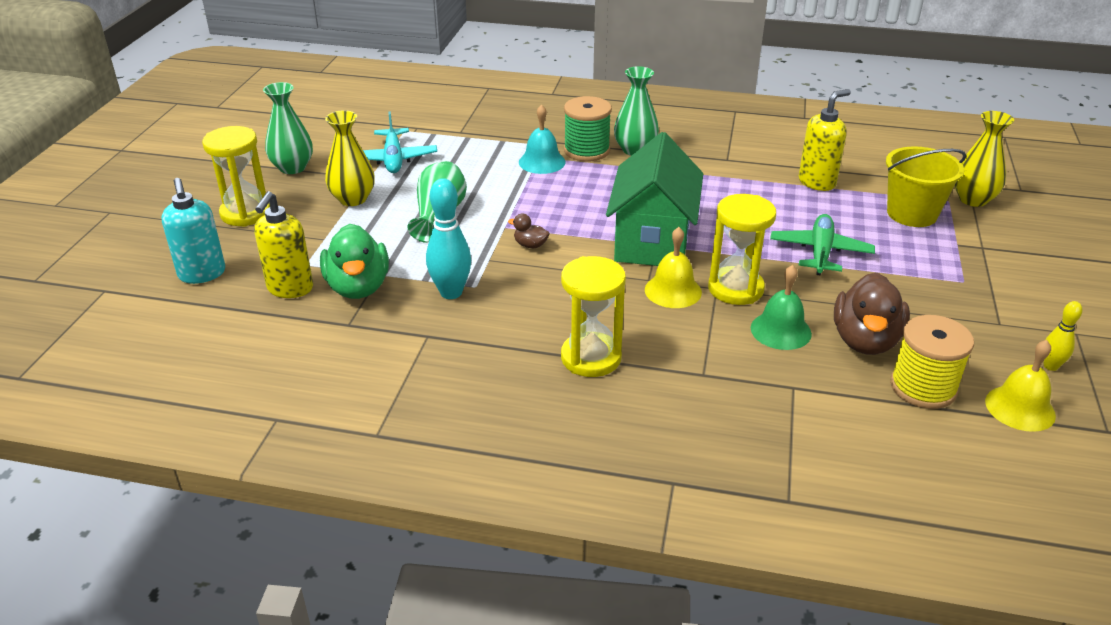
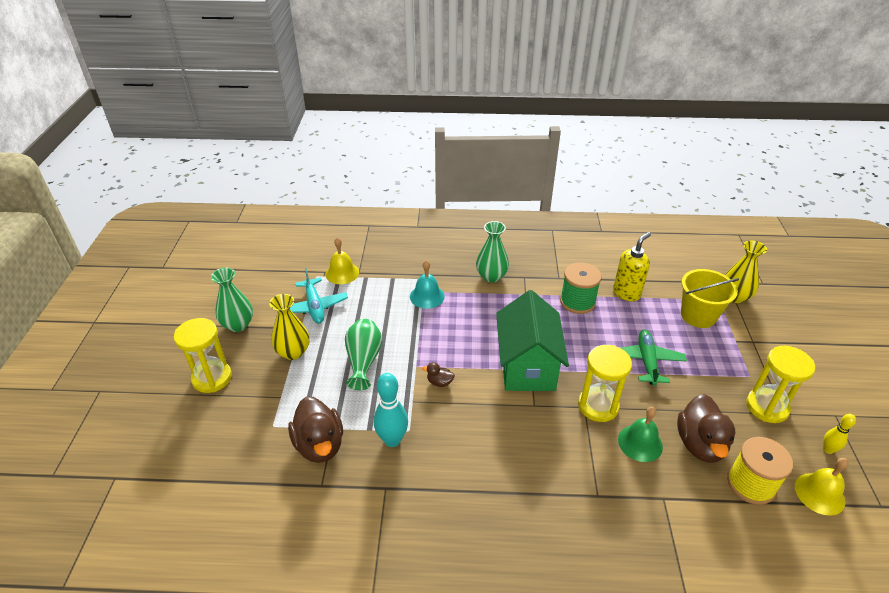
camera: 10 degrees left, 5 degrees up
turquoise soap dispenser [162,178,225,284] -> none
yellow soap dispenser [254,191,313,298] -> none
green duck [320,224,389,299] -> brown duck [288,396,343,463]
yellow hourglass [561,256,626,377] -> yellow hourglass moved to [746,346,815,423]
green spool [564,96,612,161] -> green spool moved to [560,262,602,314]
yellow bell [645,227,702,308] -> yellow bell moved to [326,238,359,284]

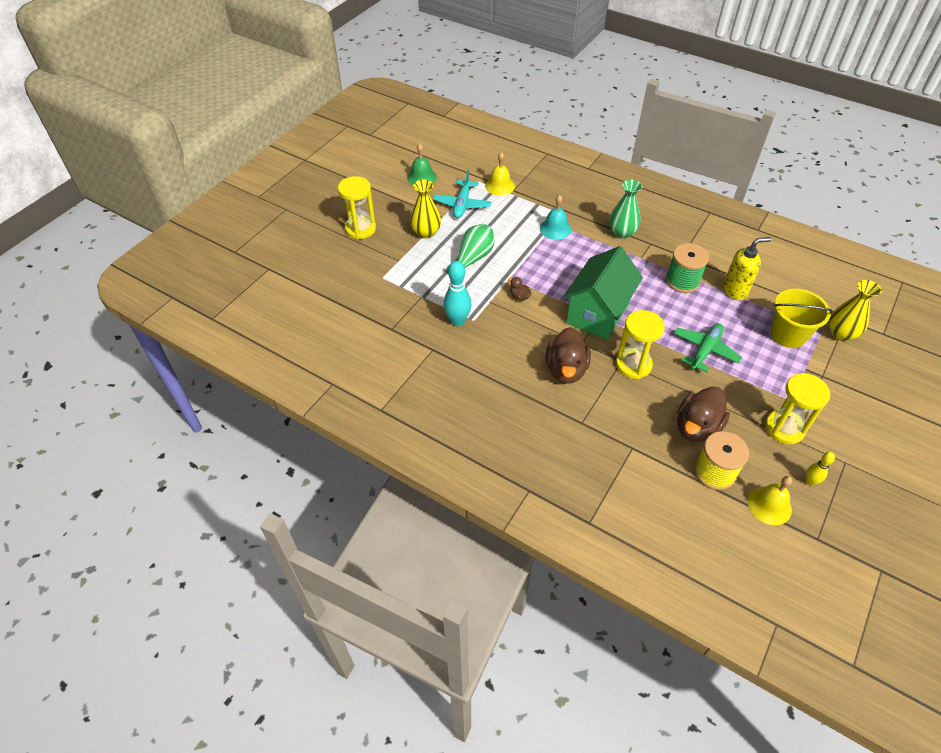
camera: 30 degrees right, 10 degrees up
green vase [211,268,253,332] -> none
brown duck [288,396,343,463] -> brown duck moved to [546,327,591,384]
green bell [618,407,663,462] -> green bell moved to [407,143,437,185]

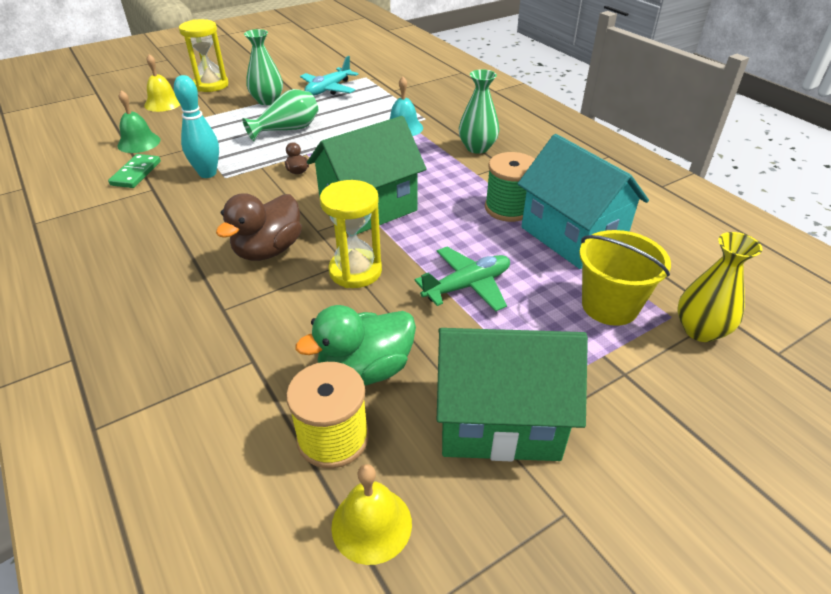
camera: 25 degrees right, 10 degrees down
green bell [407,143,437,185] -> green bell moved to [117,90,160,153]
yellow vase [410,180,441,238] -> green vase [244,29,283,105]
yellow bell [485,152,515,196] -> yellow bell moved to [144,54,180,112]
brown duck [677,386,730,442] -> green duck [295,305,416,385]
yellow soap dispenser [723,237,771,300] -> turquoise house [518,134,649,269]
yellow hourglass [765,373,830,445] -> green house [437,328,588,461]
yellow bowling pin [806,452,835,486] -> none
none -> green domino [108,154,161,188]

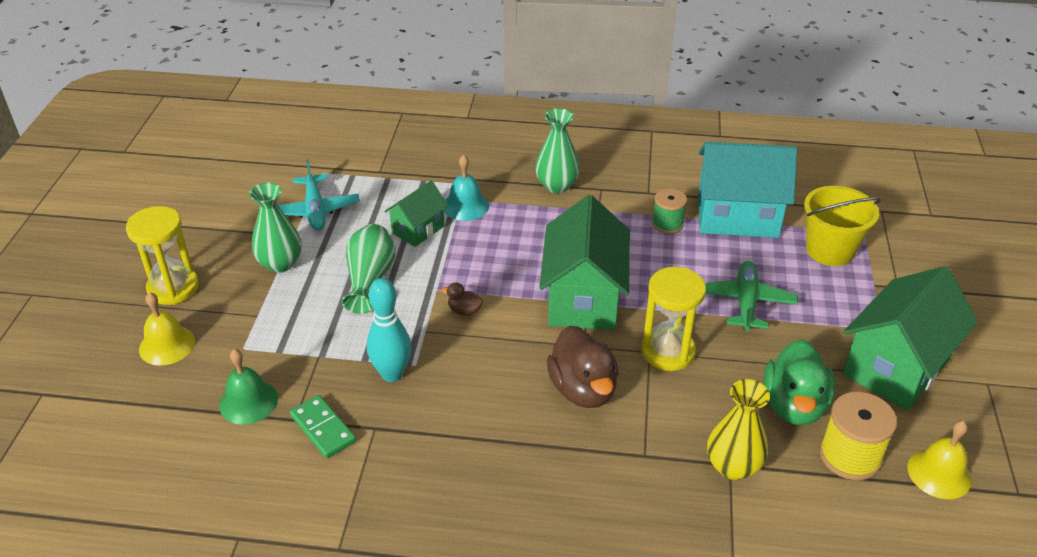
camera: 50 degrees left, 0 degrees up
green spool [485,152,535,222] -> green spool [652,188,687,234], size x0.66
yellow vase [678,232,762,342] -> yellow vase moved to [707,379,770,480]
none -> green house [384,181,448,247]

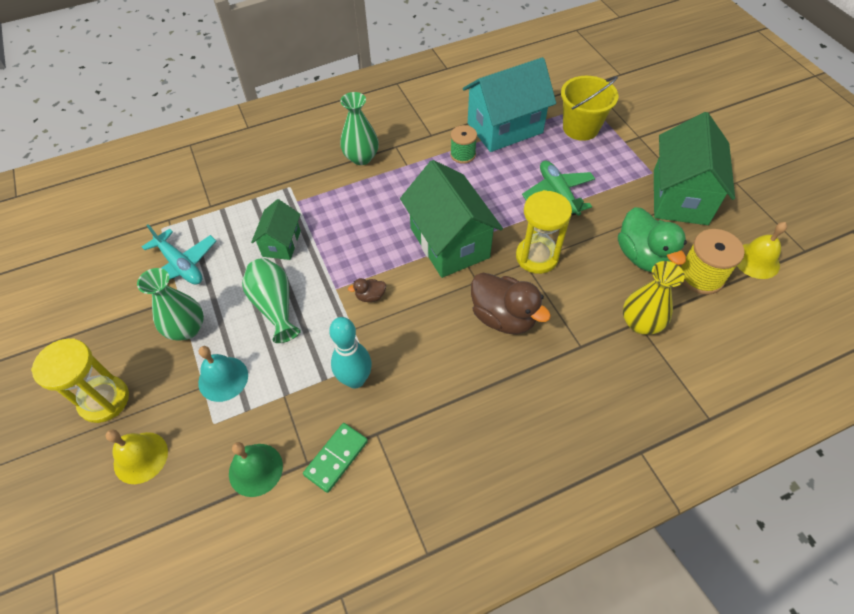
camera: 30 degrees left, 15 degrees up
green domino [290,395,356,458] -> green domino turned 75 degrees counterclockwise [303,423,368,493]
turquoise bell [444,155,489,221] -> turquoise bell moved to [198,346,248,402]

